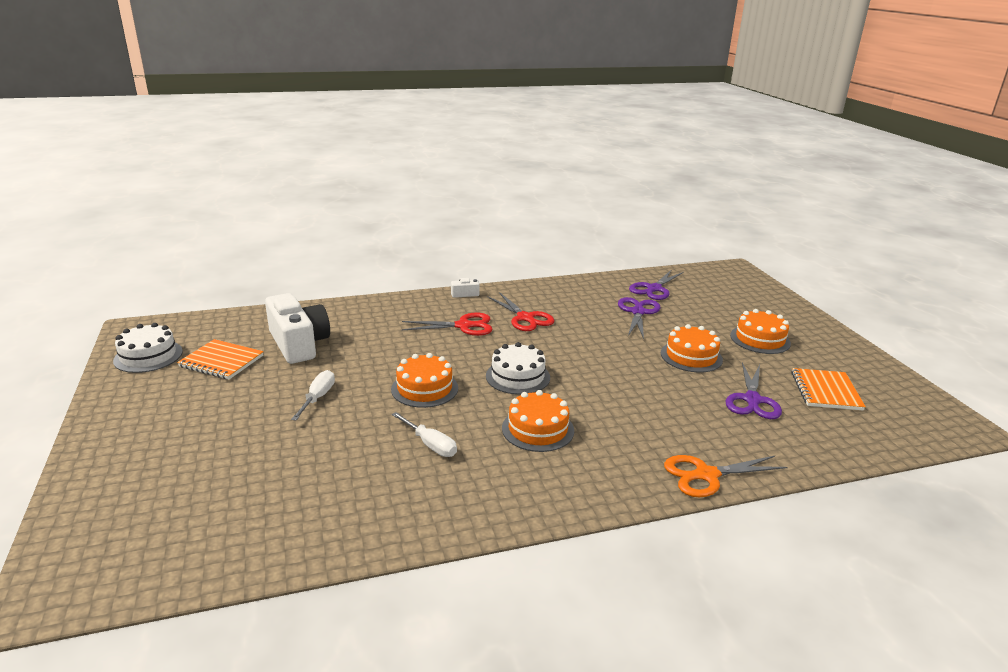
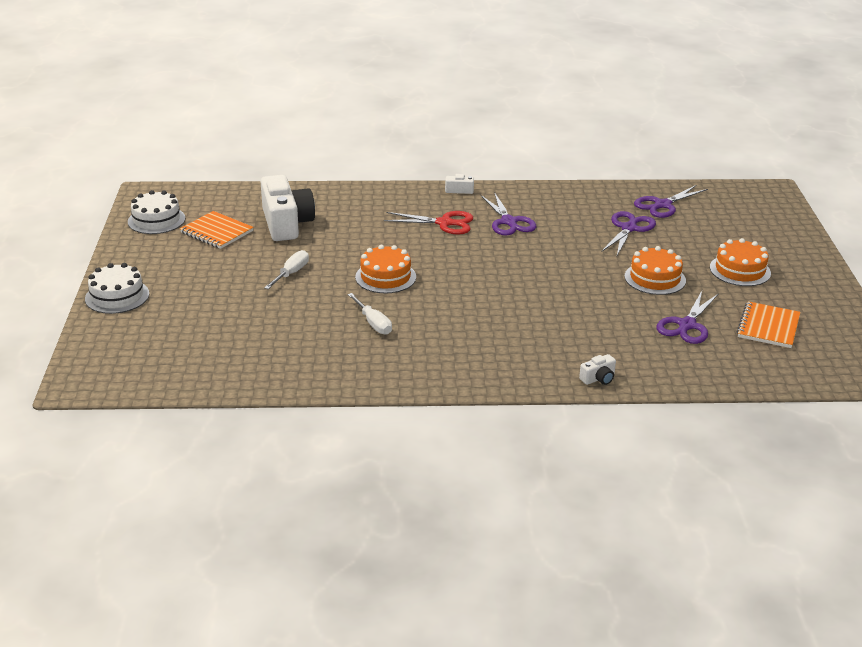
camera: 15 degrees right, 5 degrees up
white cake [486,342,550,395] -> white cake moved to [85,263,149,314]
red scissors [487,292,555,331] -> purple scissors [481,192,536,236]
orange cake [502,390,574,452] -> none
orange scissors [664,455,788,497] -> white camera [579,354,616,385]

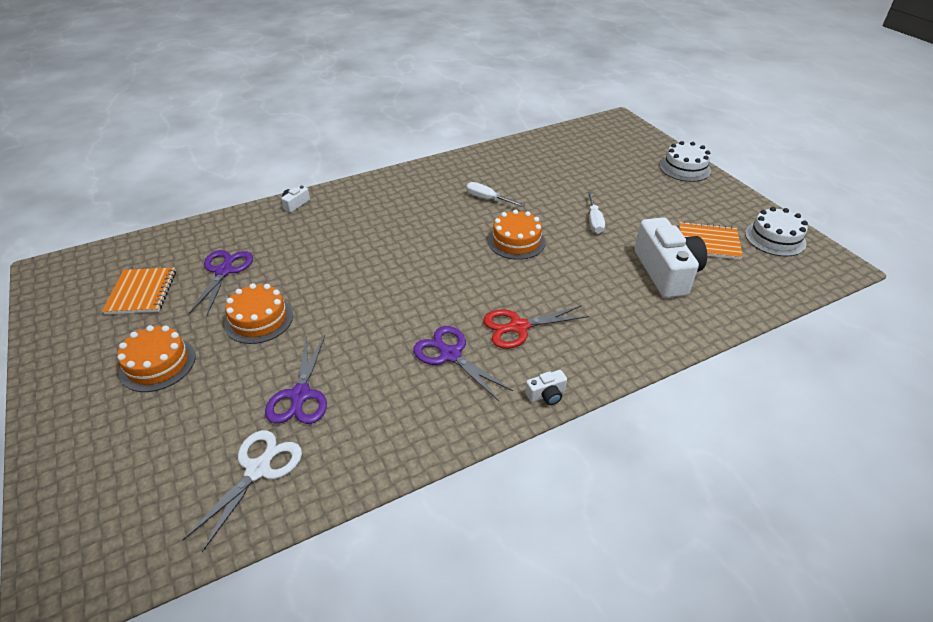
camera: 155 degrees right, 10 degrees up
white camera [261,175,315,241] -> white camera turned 150 degrees counterclockwise [634,217,707,298]
purple scissors [634,185,708,218] -> white scissors [183,430,302,552]

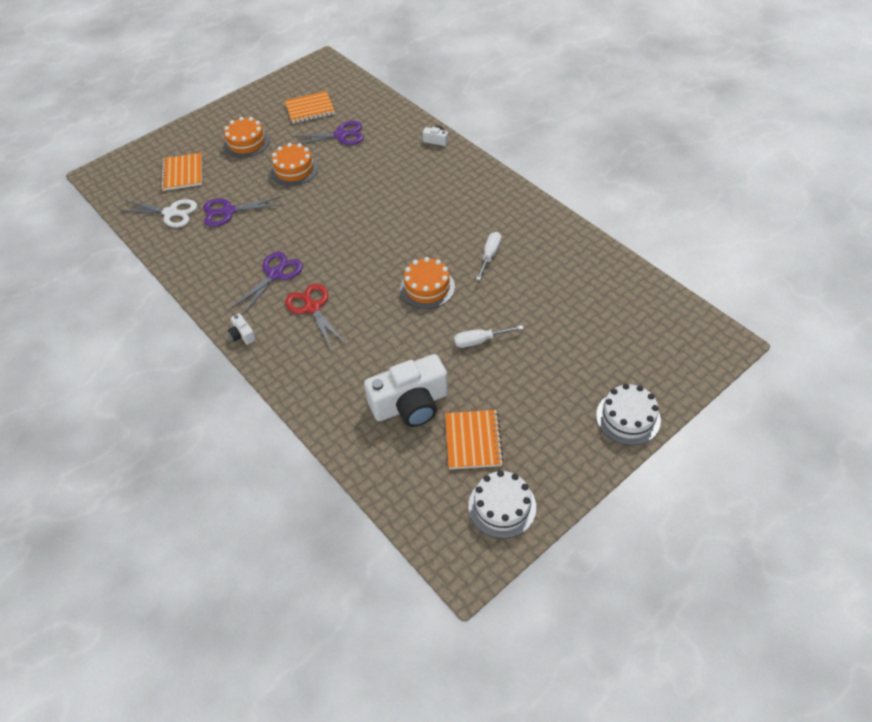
camera: 80 degrees right, 10 degrees up
none -> orange notebook [160,153,202,191]

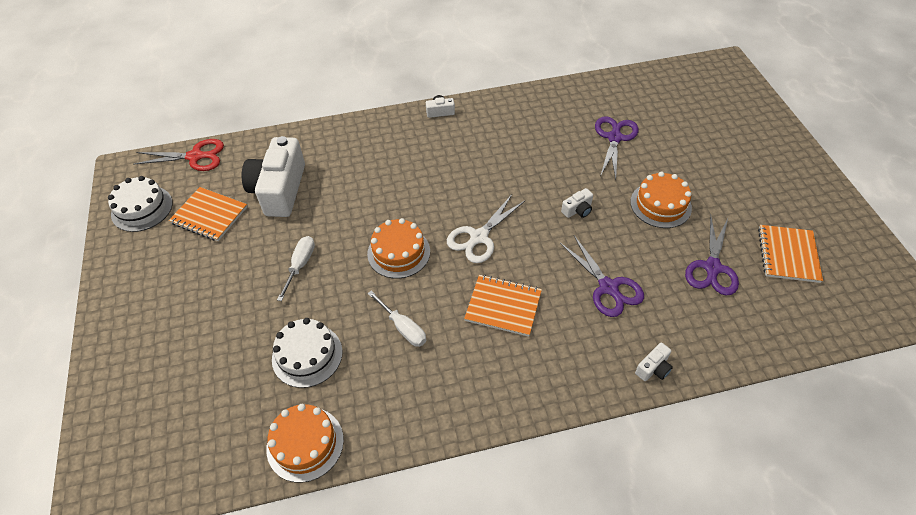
camera: 115 degrees right, 0 degrees up
white scissors [119,199,197,228] -> white scissors moved to [447,194,525,263]
orange notebook [160,153,202,191] -> orange notebook moved to [464,275,542,337]
orange cake [224,117,270,158] -> orange cake moved to [266,404,344,483]
purple scissors [231,252,303,315] -> purple scissors moved to [560,236,644,317]
red scissors [285,283,344,349] -> red scissors moved to [133,139,224,171]
white cake [596,384,661,445] -> white cake moved to [272,318,343,388]
none -> white camera [561,188,593,218]

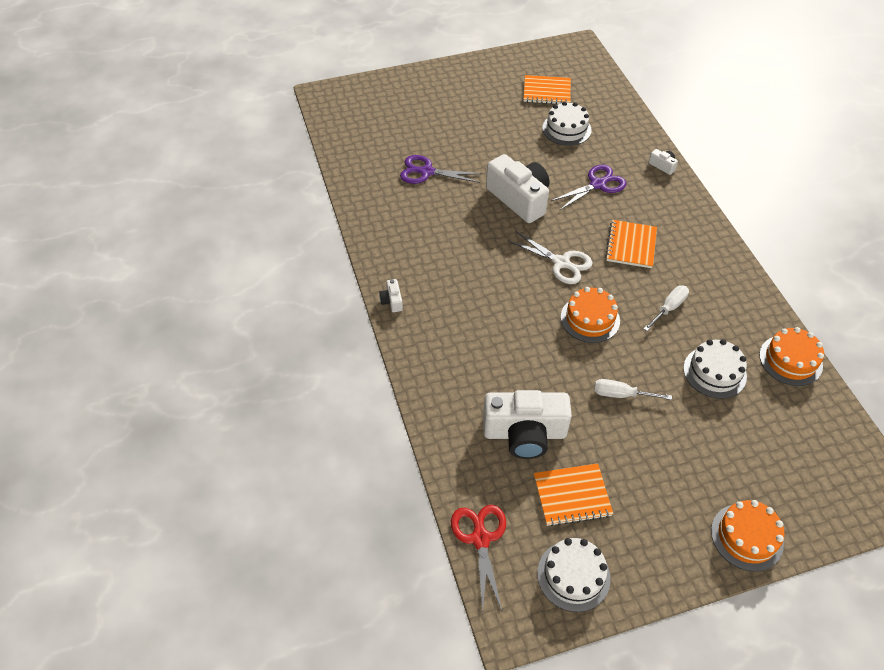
camera: 95 degrees left, 0 degrees up
orange notebook [169,187,247,241] -> orange notebook turned 60 degrees clockwise [534,463,613,526]
white camera [561,188,593,218] -> white camera [486,154,549,223], size x2.42
orange cake [630,172,692,228] -> orange cake moved to [711,500,785,572]
purple scissors [685,215,739,295] -> white cake [542,101,592,146]

